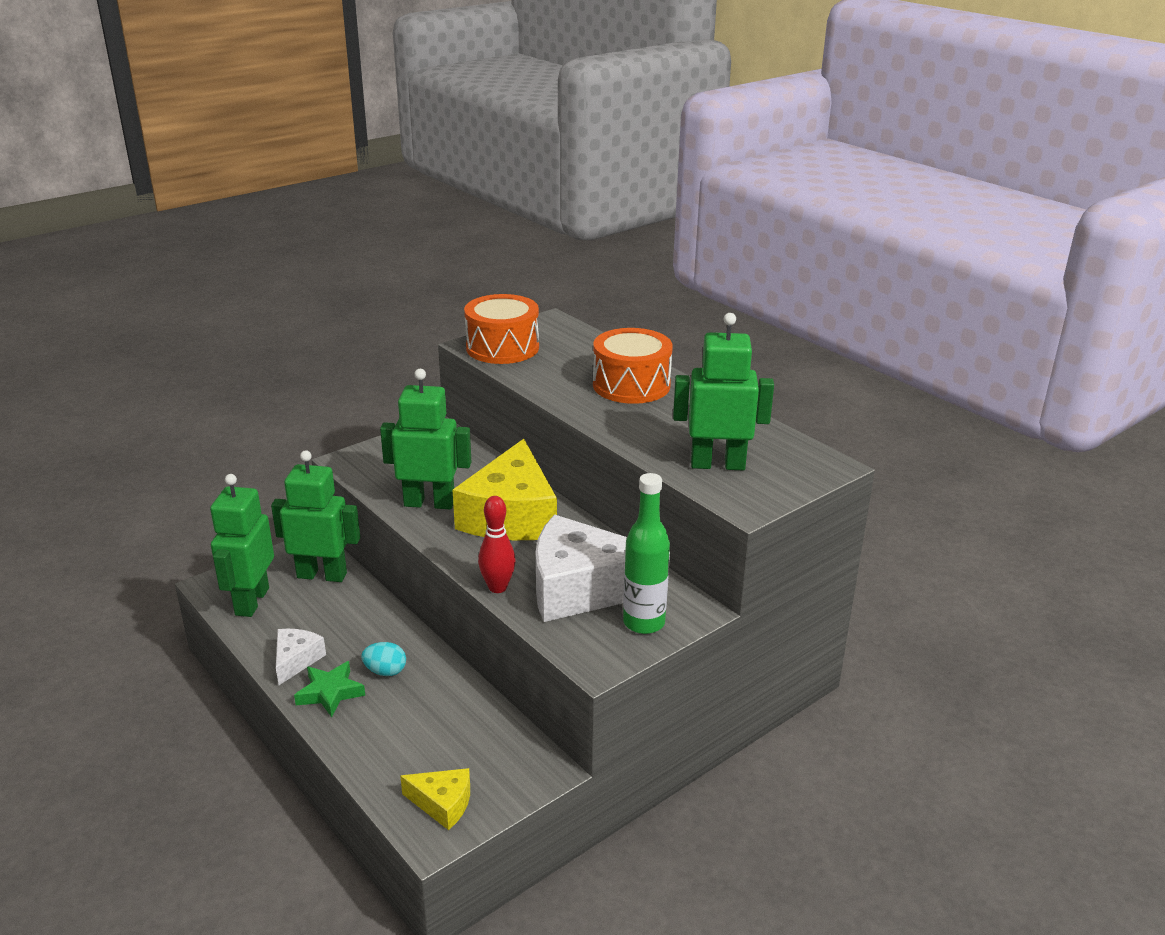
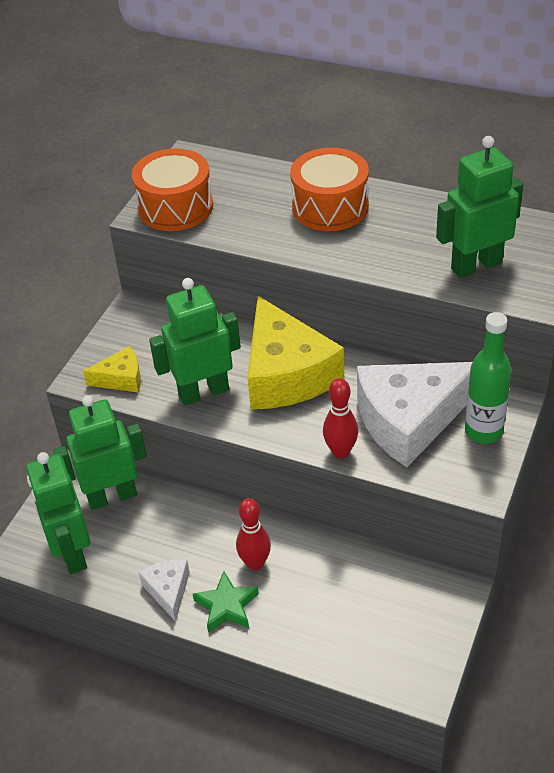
camera: 25 degrees left, 15 degrees up
turquoise egg [361,642,406,676] -> red bowling pin [236,498,271,571]
yellow cheese [400,768,470,830] -> yellow cheese moved to [83,346,141,393]

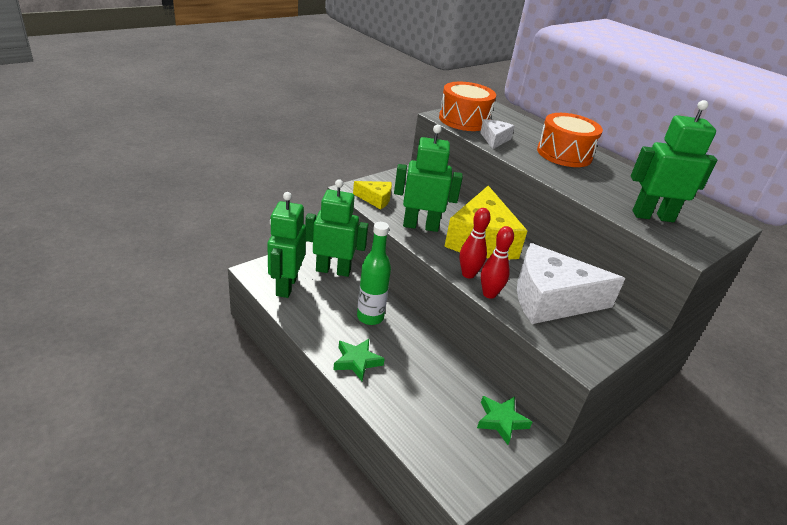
camera: 20 degrees right, 10 degrees down
white cheese [138,559,190,622] -> white cheese moved to [480,119,515,149]
red bowling pin [236,498,271,571] -> red bowling pin moved to [460,208,491,279]
green bottle [465,312,512,444] -> green bottle moved to [357,222,391,325]
none -> green star [477,396,532,445]

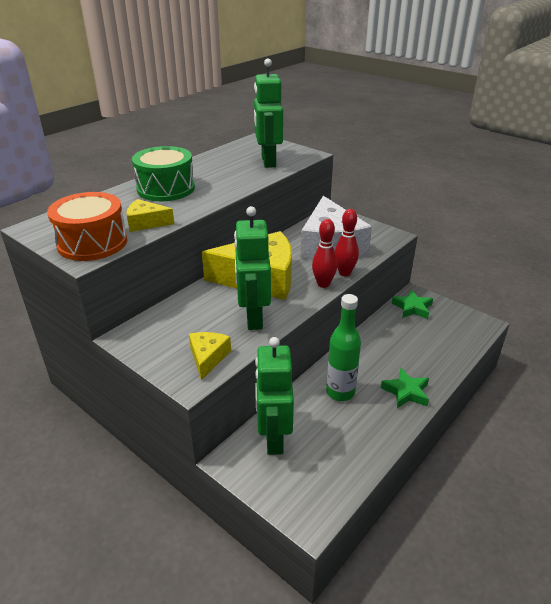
camera: 95 degrees left, 0 degrees up
green robot [267,192,306,298] -> none
white cheese [480,119,515,149] -> yellow cheese [126,199,174,232]
orange drum [537,113,603,167] -> green drum [132,146,195,201]

